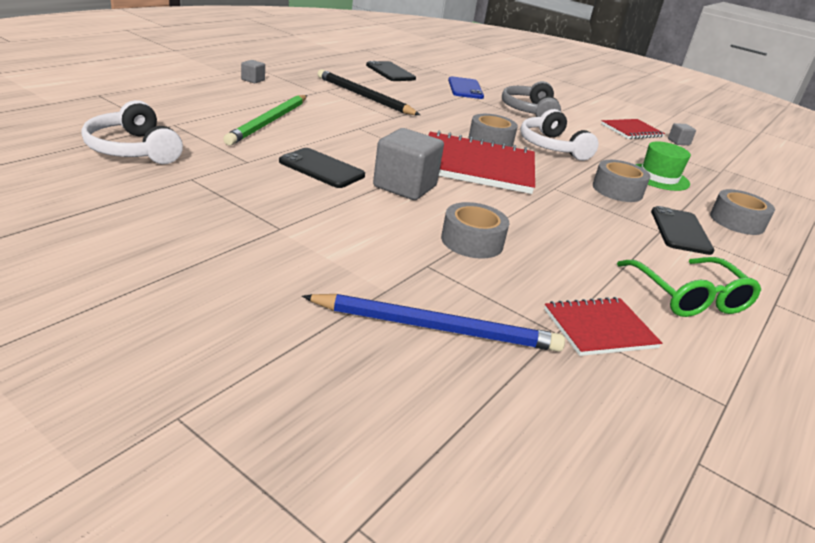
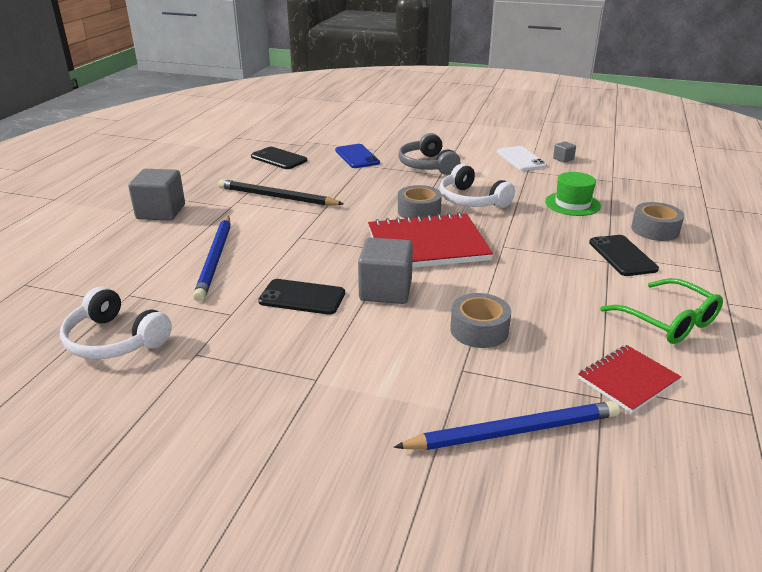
camera: 15 degrees left, 0 degrees up
green pencil [223,95,307,146] -> blue pencil [193,216,231,302]
grey cube [241,60,265,83] -> grey cube [128,169,185,221], size x2.16
grey tape [593,160,651,202] -> none
red notebook [601,119,665,139] -> white phone [497,146,547,171]

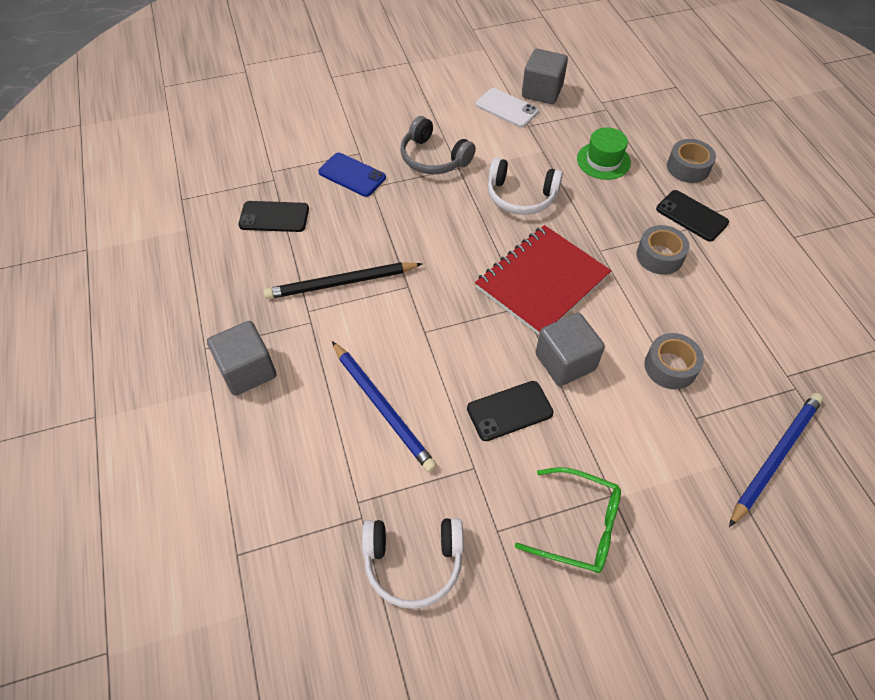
camera: 35 degrees left, 25 degrees up
grey tape [398,185,442,219] -> grey tape moved to [636,225,690,275]
grey cube [553,141,576,163] -> grey cube [522,49,568,104], size x2.16
red notebook [578,345,681,413] -> none
green glasses [600,278,723,344] -> green glasses moved to [515,467,621,573]

